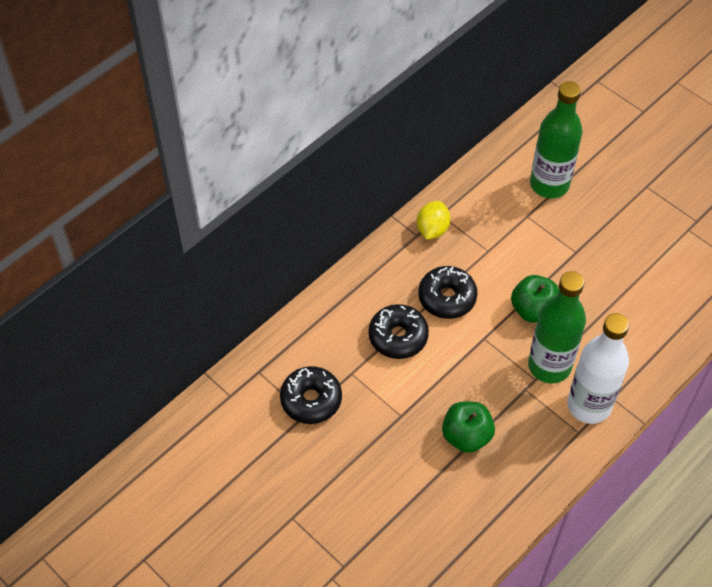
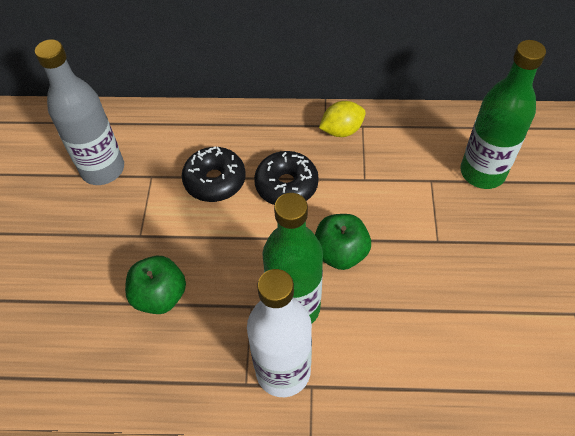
camera: 50 degrees right, 0 degrees up
black donut [280,366,342,424] -> grey bottle [35,39,124,185]

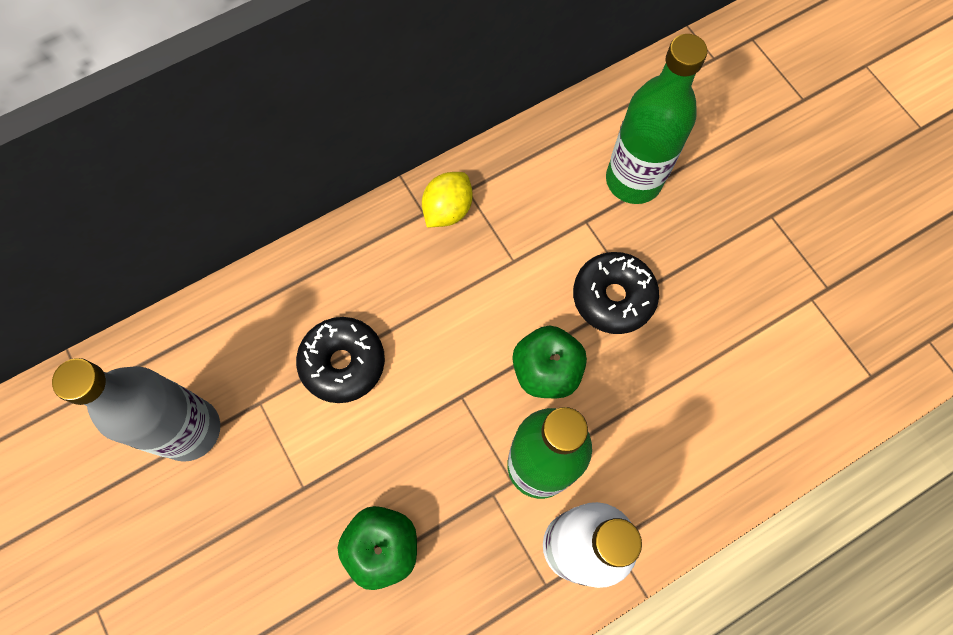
camera: 35 degrees left, 15 degrees up
black donut [254,151,319,205] -> black donut moved to [573,252,659,334]

